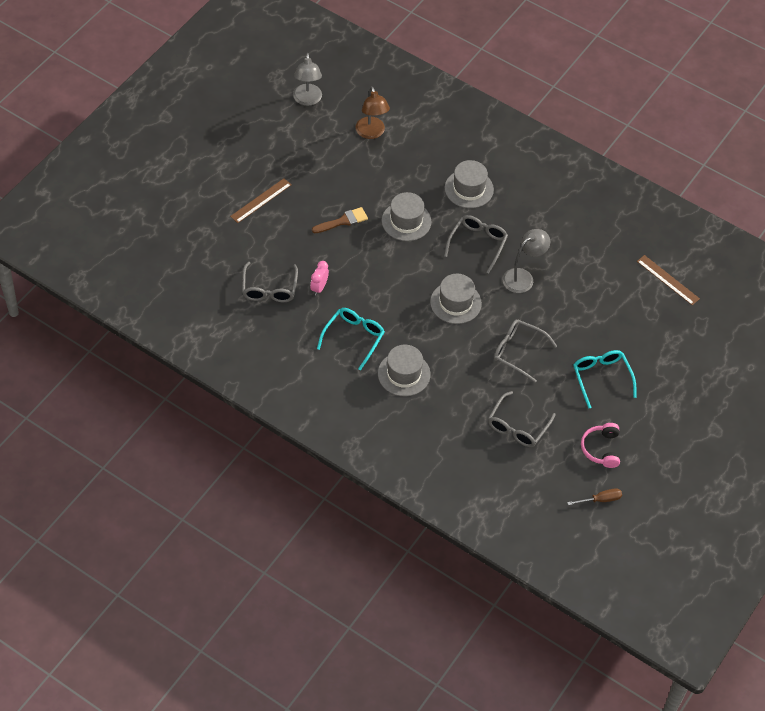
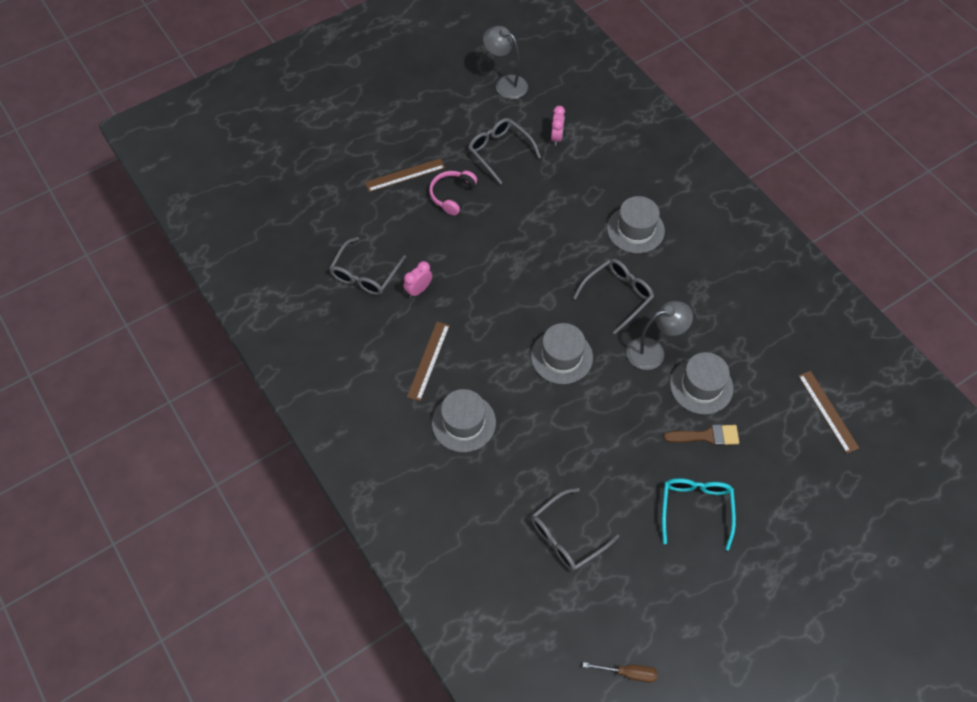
camera: 25 degrees right, 5 degrees up
grey lamp [293,53,322,106] -> grey lamp turned 105 degrees clockwise [483,26,528,99]
brown brush [312,207,368,233] -> brown brush moved to [663,424,739,446]
turquoise glasses [317,308,385,371] -> brown ruler [407,322,450,401]
brown lamp [356,86,390,139] -> pink clock [551,106,565,146]
grey hat [382,192,432,241] -> grey hat moved to [670,352,733,414]
grey glasses [494,319,557,383] -> grey glasses moved to [468,118,541,184]
pink headphones [581,423,620,468] -> pink headphones moved to [429,171,477,215]

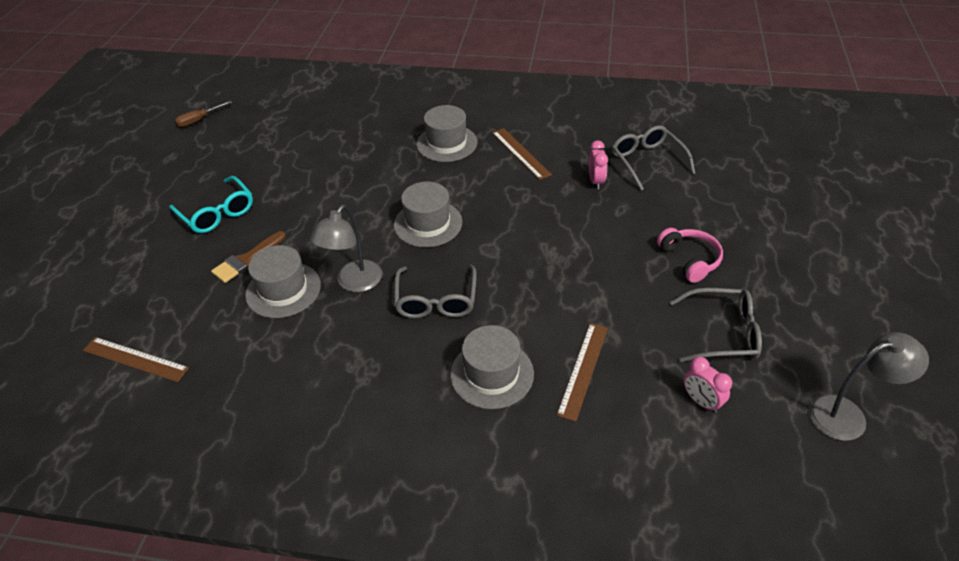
camera: 135 degrees right, 15 degrees down
brown ruler [365,158,445,192] -> brown ruler moved to [557,323,608,422]
grey glasses [531,488,619,571] -> none

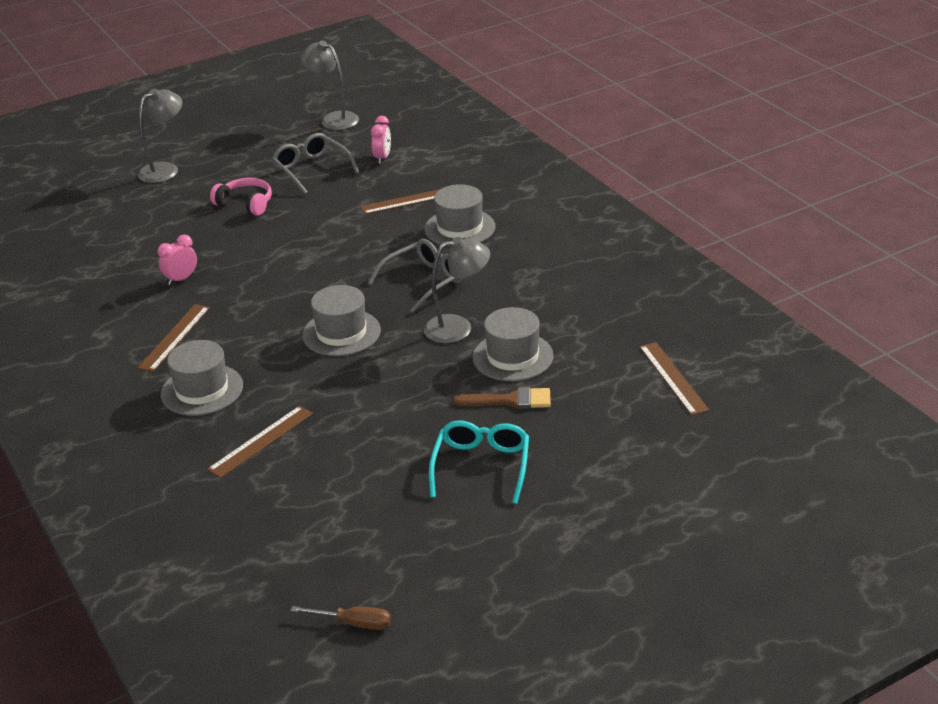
camera: 130 degrees left, 10 degrees down
grey glasses [612,125,695,191] -> none
pink headphones [657,228,723,283] -> pink headphones turned 90 degrees clockwise [210,178,272,216]
none -> grey lamp [138,88,183,183]
none -> brown ruler [207,406,313,478]

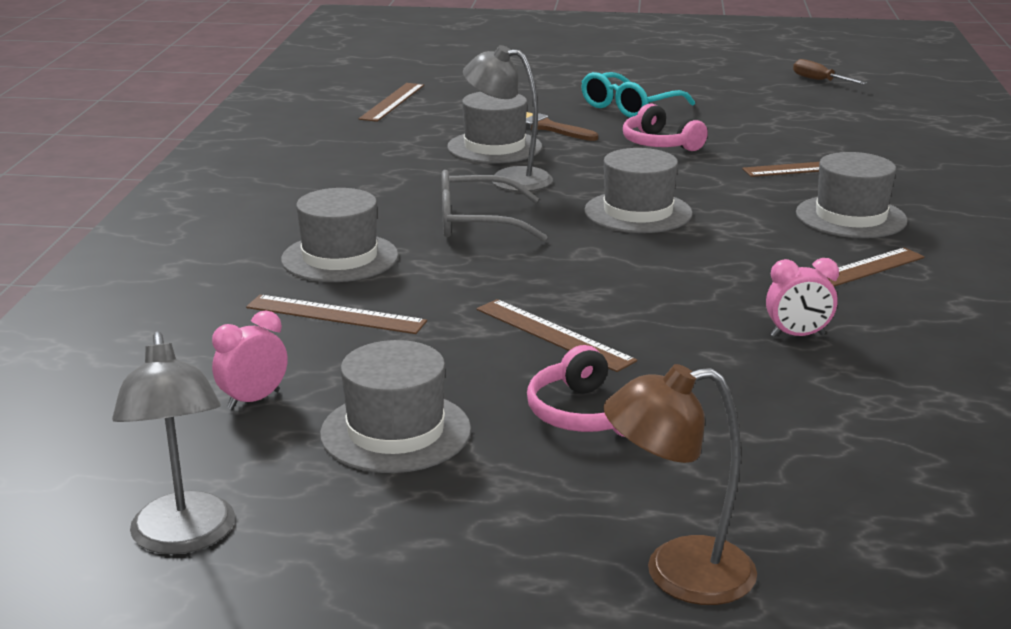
camera: 145 degrees left, 10 degrees down
grey lamp [138,88,183,183] -> brown lamp [604,364,757,605]
grey glasses [272,133,359,194] -> grey hat [320,340,471,473]
none -> brown ruler [477,299,637,372]
none -> pink headphones [623,104,708,151]

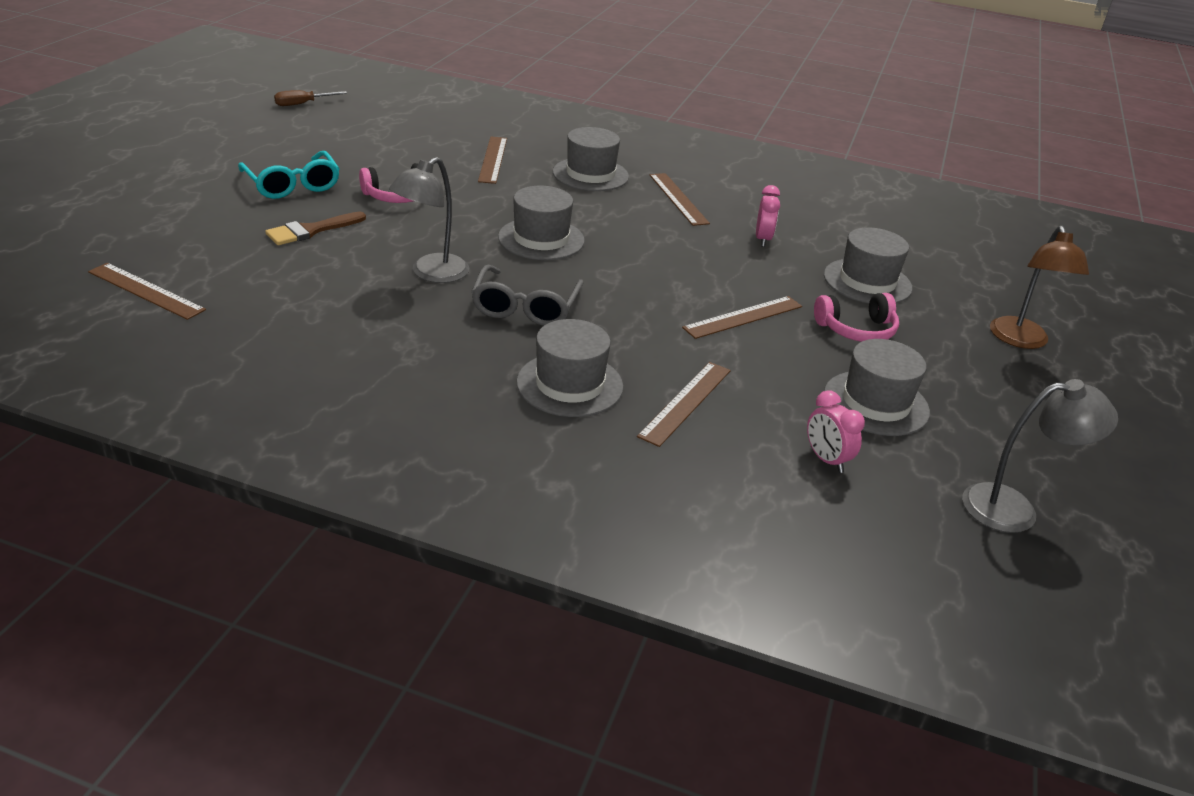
camera: 80 degrees left, 10 degrees up
grey hat [447,92,542,163] -> grey hat moved to [824,227,912,303]

